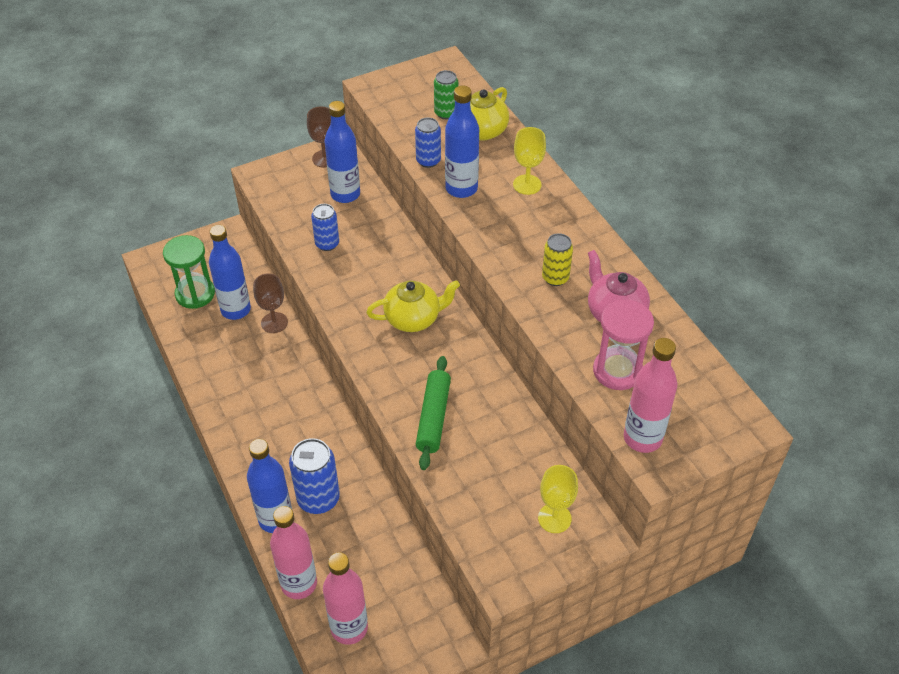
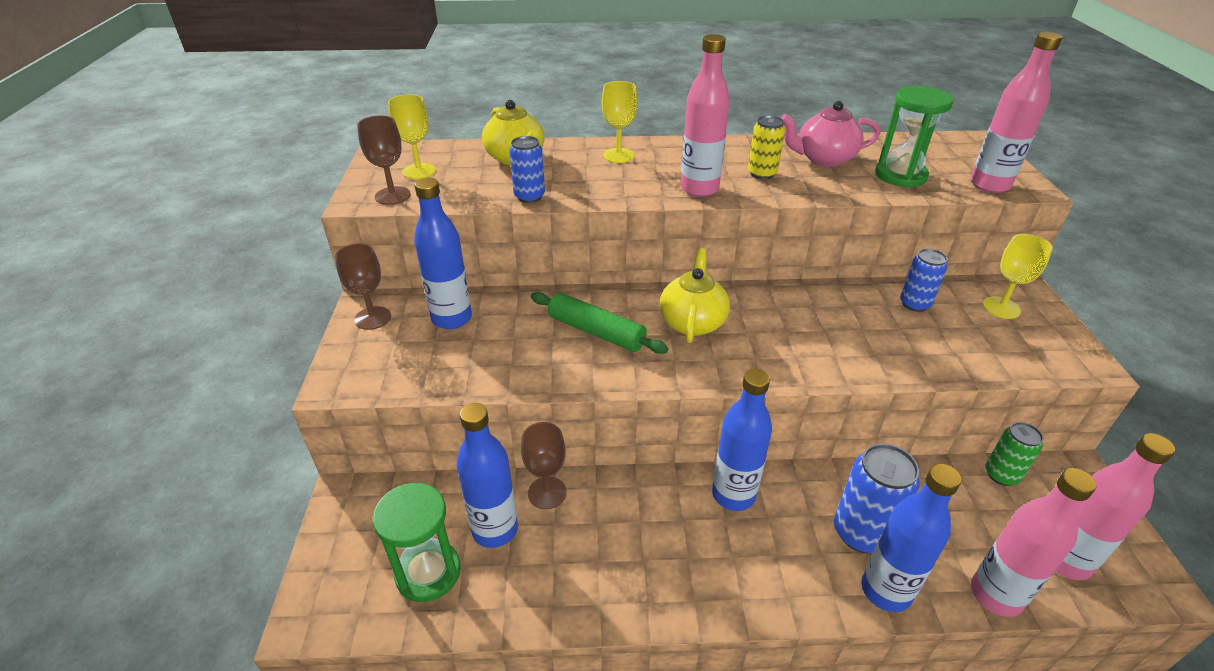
camera: 65 degrees left, 10 degrees down
blue can [311,204,339,251] -> blue can moved to [900,249,947,312]
green rolling pin [416,356,451,470] -> green rolling pin moved to [531,292,669,354]
green can [434,70,458,119] -> green can moved to [986,422,1043,486]
blue bottle [445,85,479,198] -> blue bottle moved to [712,369,772,511]
pink hourglass [593,300,654,390] -> green hourglass [875,86,954,188]
none -> brown goblet [357,115,411,205]
none -> yellow goblet [388,94,436,179]
none -> pink bottle [680,34,730,197]

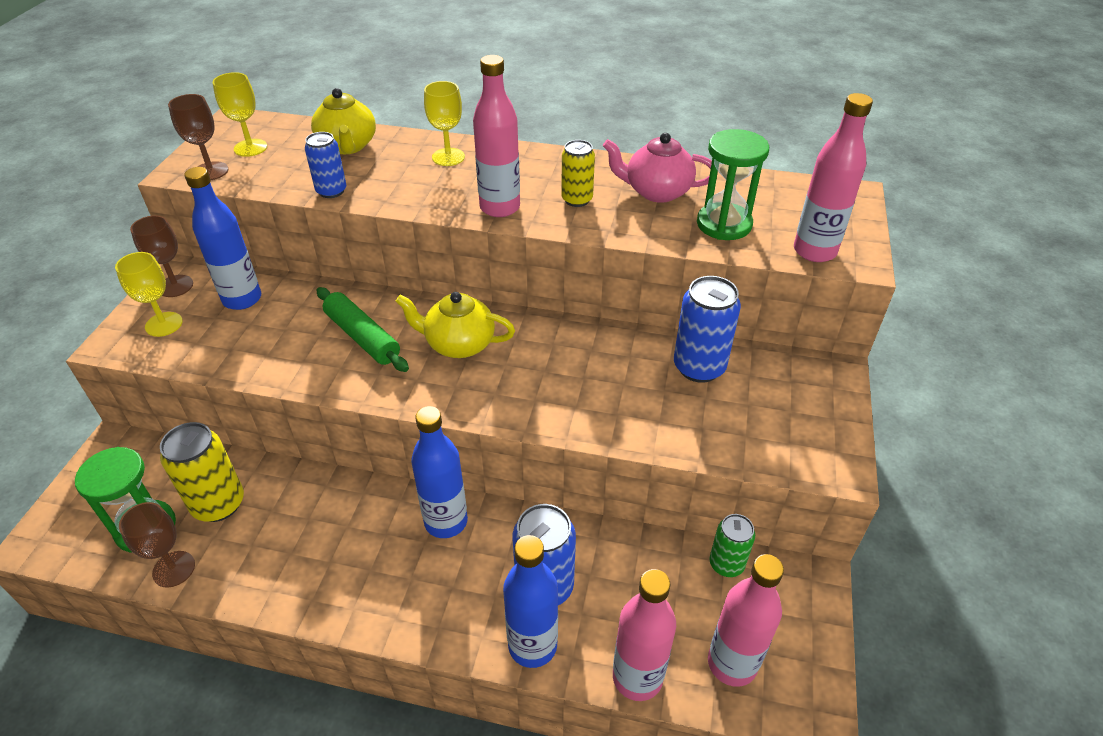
camera: 15 degrees right, 5 degrees up
blue bottle [457,403,518,548] -> yellow can [160,422,244,522]
brown goblet [521,422,567,509] -> brown goblet moved to [119,502,195,588]
yellow teapot [660,248,730,343] -> yellow teapot turned 105 degrees counterclockwise [395,292,515,358]
blue can [900,249,947,312] -> blue can [674,276,741,383], size x1.59
yellow goblet [983,234,1053,319] -> yellow goblet moved to [115,252,183,337]

